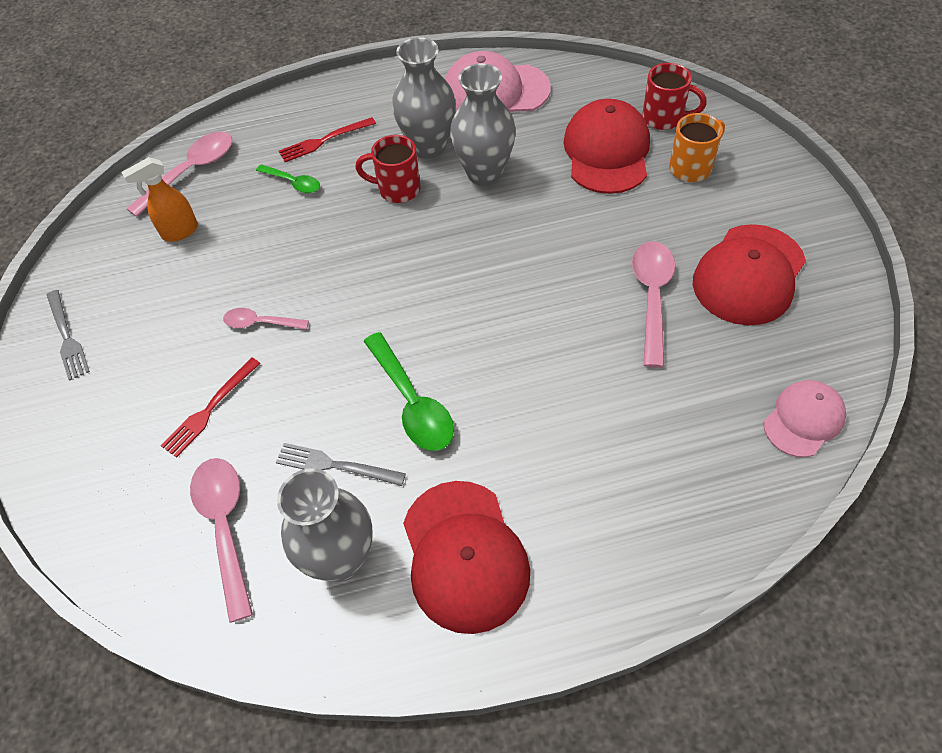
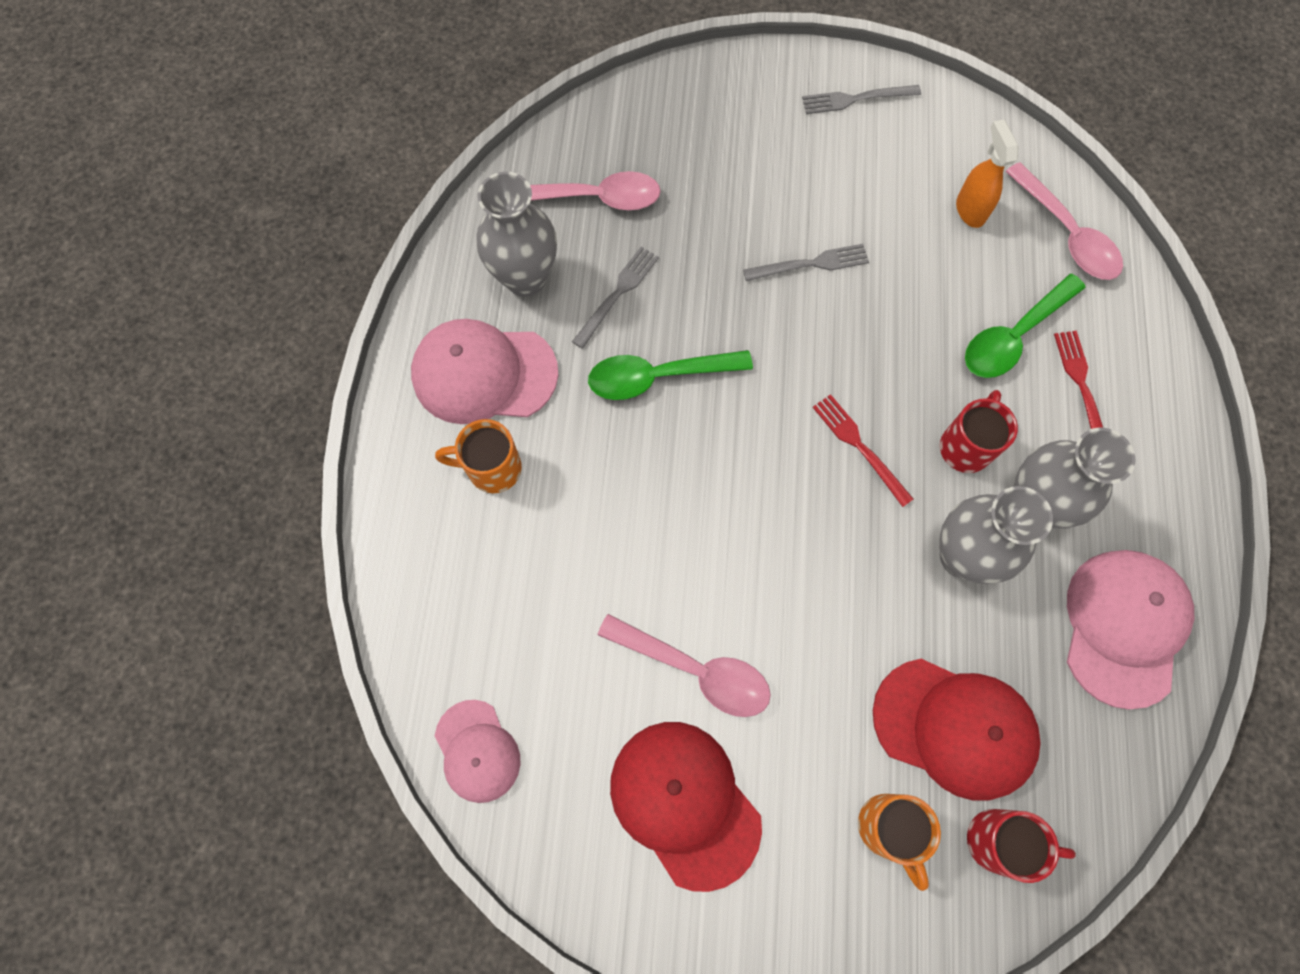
camera: 105 degrees right, 15 degrees up
red fork [161,357,261,458] -> red fork moved to [813,394,913,507]
pink spoon [223,308,309,330] -> grey fork [743,244,869,281]
green spoon [256,164,320,193] -> green spoon [965,274,1086,378], size x1.72
red cap [403,481,530,634] -> pink cap [411,319,559,424]
red mug [642,63,707,130] -> red mug turned 120 degrees counterclockwise [967,809,1076,883]
none -> orange mug [435,419,522,493]

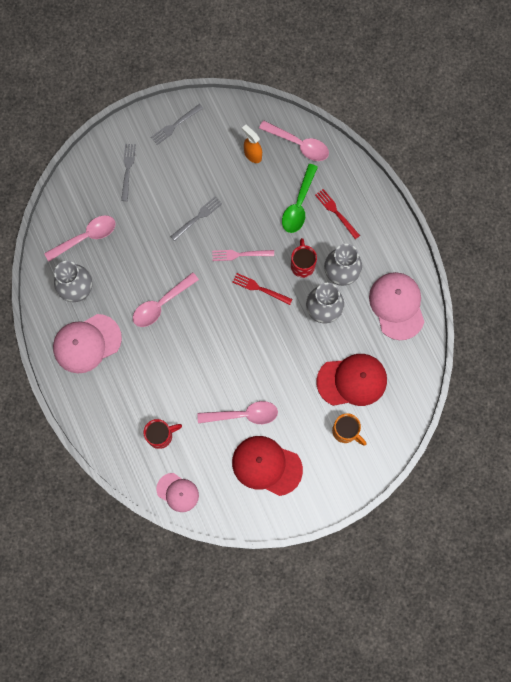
camera: 30 degrees left, 5 degrees up
orange mug [435,419,522,493] -> none
grey fork [572,246,659,349] -> grey fork moved to [121,144,136,201]
green spoon [588,350,753,400] -> pink spoon [133,272,199,327]
red mug [967,809,1076,883] -> red mug moved to [144,419,182,449]
none -> pink fork [212,250,274,261]

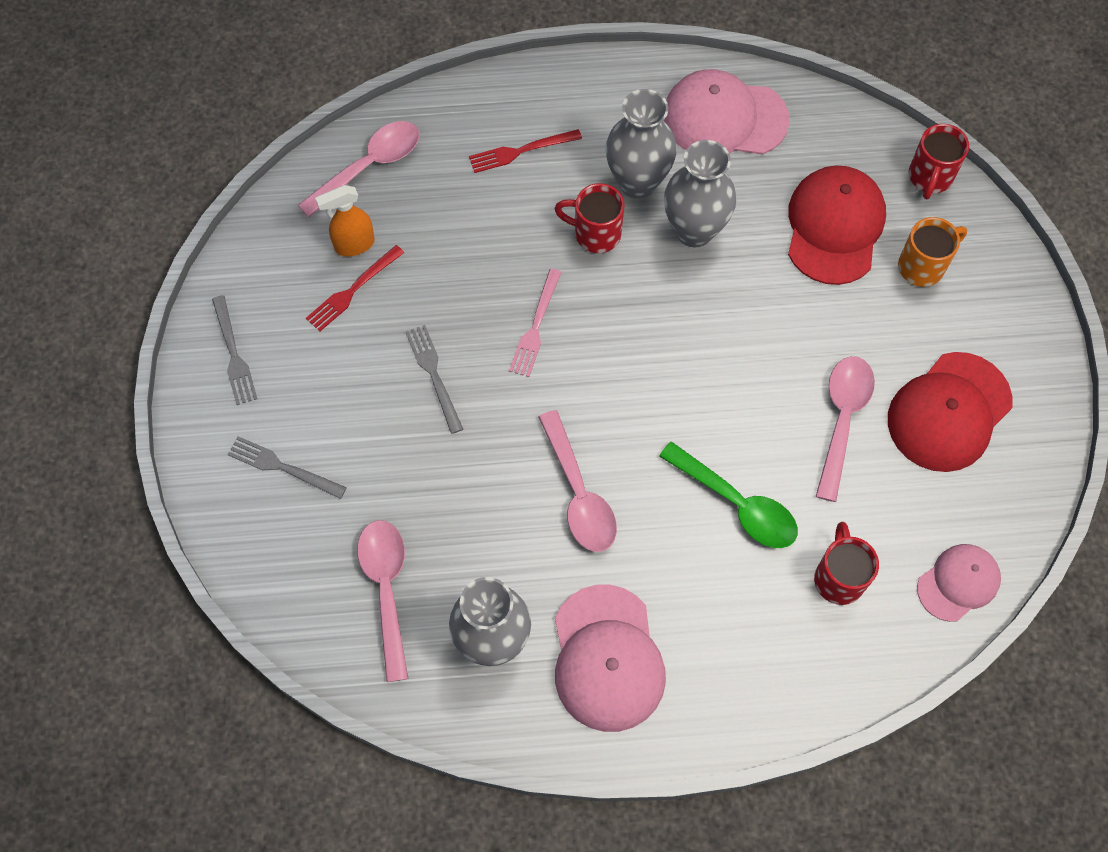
camera: 70 degrees left, 10 degrees down
red fork [232,273,293,305] -> red fork moved to [306,245,404,332]
green spoon [282,164,318,233] -> green spoon moved to [659,442,798,548]
none -> red mug [909,124,969,199]

